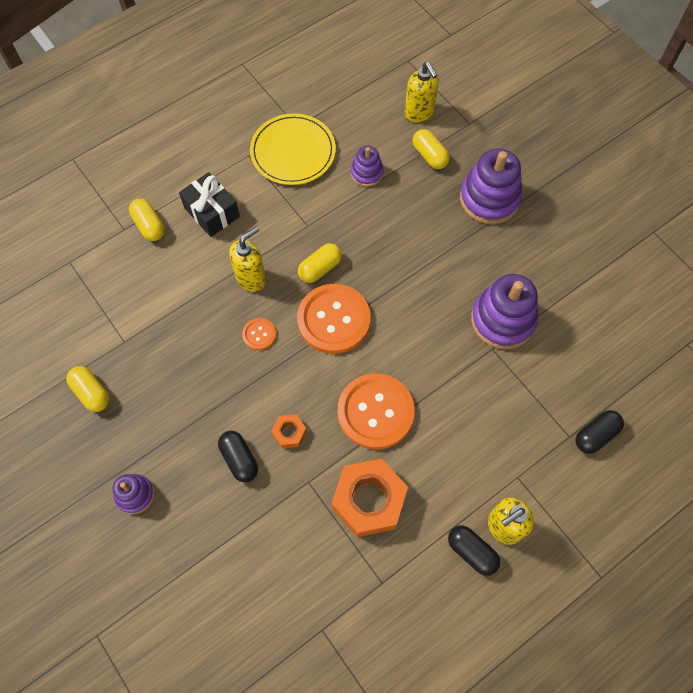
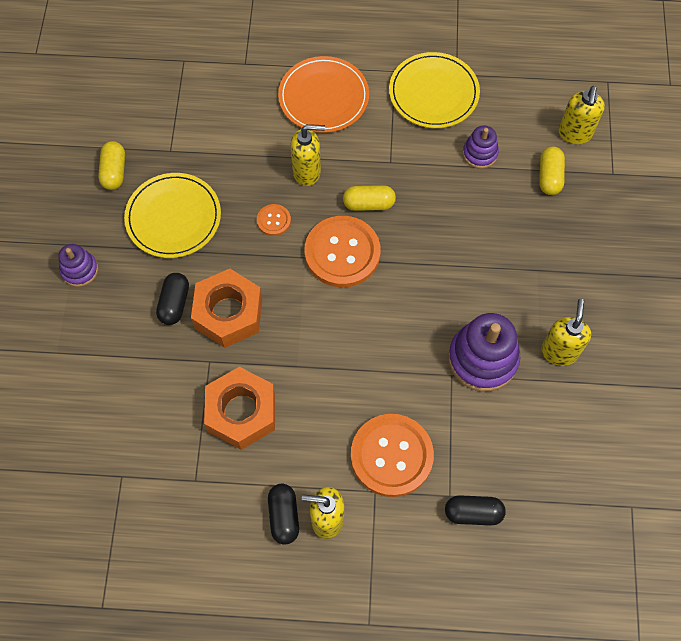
camera: 40 degrees right, 0 degrees up
yellow capsule [129,199,165,241] -> none
black gift [179,172,240,237] -> orange plate [278,56,369,133]
orange nut [271,414,307,448] -> orange nut [191,269,262,348], size x2.13
orange button [338,373,415,449] -> orange button moved to [351,414,434,497]
purple stacking toy [460,148,522,224] -> none
none -> yellow plate [124,173,221,258]
none -> yellow soap dispenser [541,299,591,366]

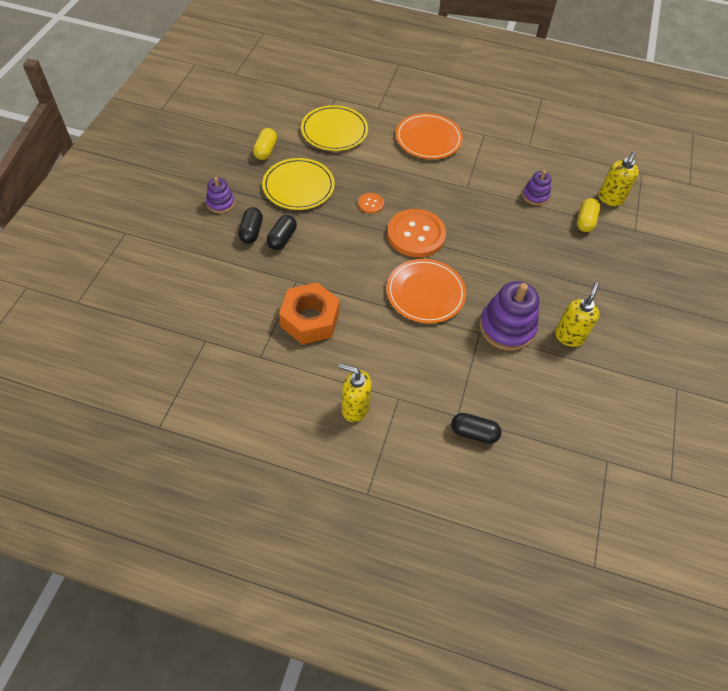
camera: 10 degrees right, 10 degrees down
orange nut [191,269,262,348] -> none
black capsule [268,484,299,545] -> black capsule moved to [238,207,263,244]
yellow soap dispenser [290,124,325,186] -> none
yellow capsule [343,185,396,211] -> none
orange button [351,414,434,497] -> none
yellow plate [389,52,480,128] -> yellow plate moved to [301,105,368,151]
none -> orange plate [386,259,466,323]

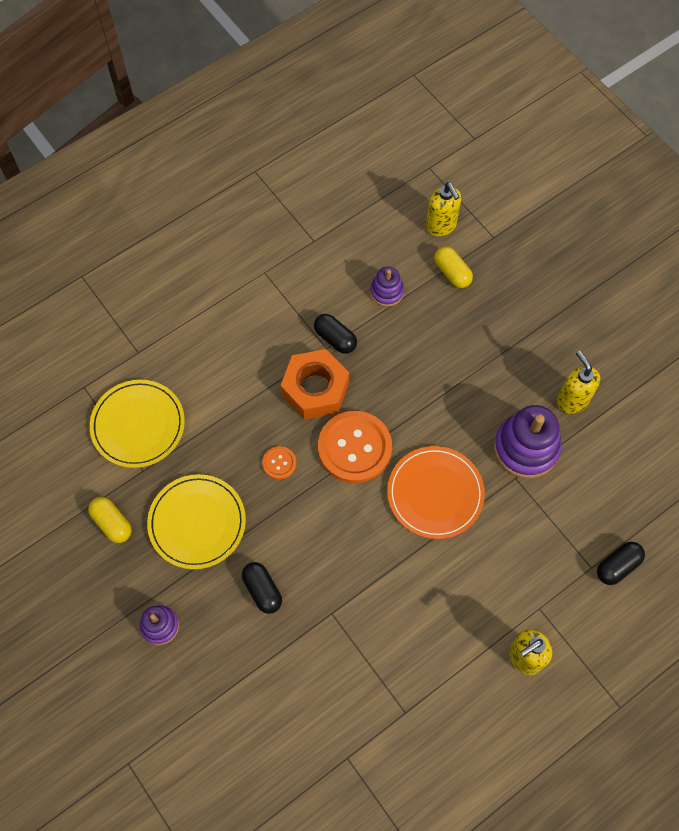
camera: 50 degrees left, 10 degrees up
black capsule [238,207,263,244] -> black capsule moved to [314,314,357,354]
orange nut [279,282,340,345] -> orange nut moved to [280,349,349,420]
orange plate [396,113,463,159] -> none

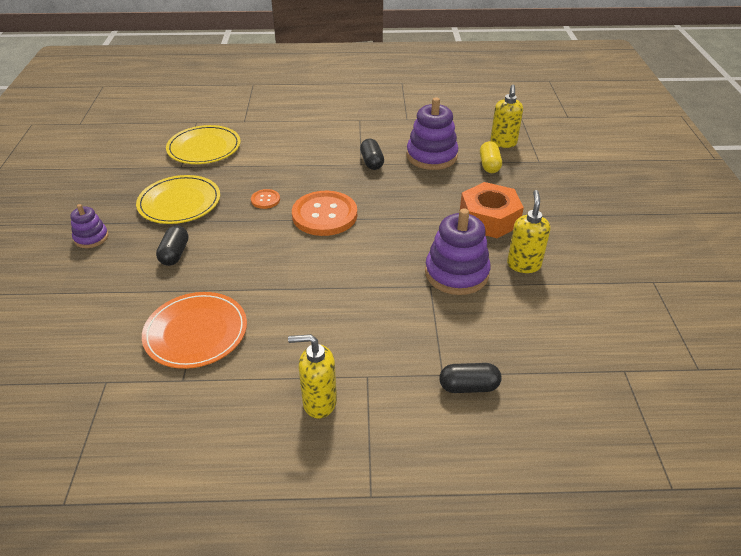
camera: 35 degrees right, 25 degrees down
yellow capsule [88,497,132,543] -> none
orange nut [280,349,349,420] -> orange nut moved to [460,182,524,238]
purple stacking toy [370,267,404,307] -> purple stacking toy [406,97,458,170], size x1.81
orange plate [387,446,485,539] -> orange plate moved to [142,292,247,369]

